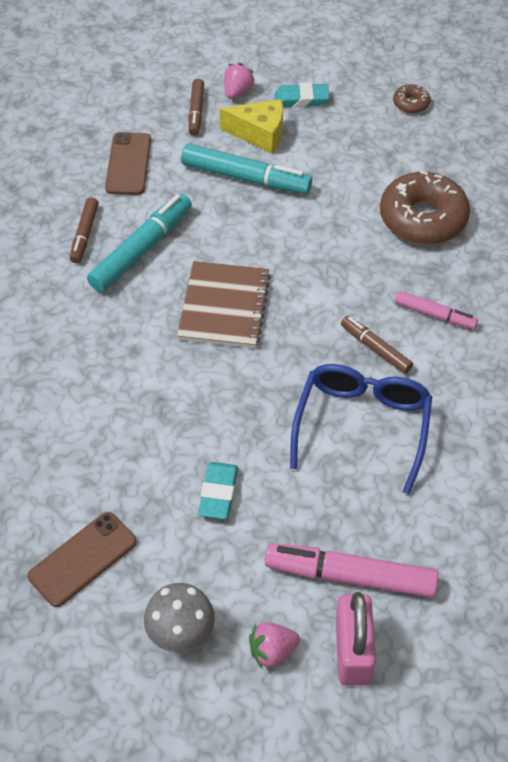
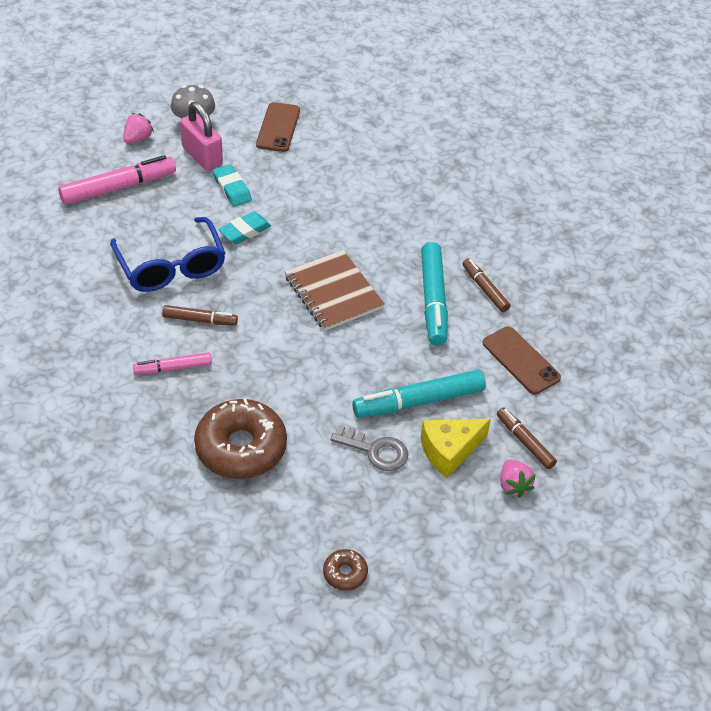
camera: 140 degrees right, 5 degrees down
turquoise eraser [274,83,330,108] -> turquoise eraser moved to [218,211,271,244]
pink padlock [336,592,376,686] -> pink padlock moved to [180,102,223,171]
none -> grey key [330,425,408,471]

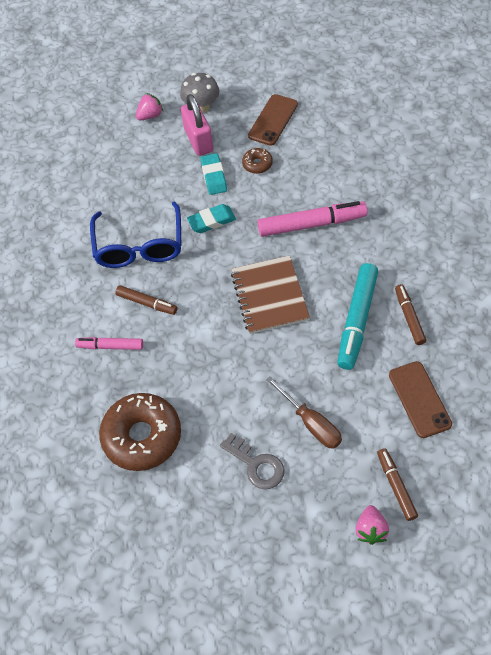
camera: 25 degrees right, 10 degrees up
pink marker [58,155,176,205] -> pink marker moved to [258,201,367,237]
brown donut [323,549,368,591] -> brown donut moved to [242,148,273,174]
turquoise marker [352,369,486,418] -> brown screwdriver [266,376,342,449]
yellow cheese [420,419,491,478] -> none

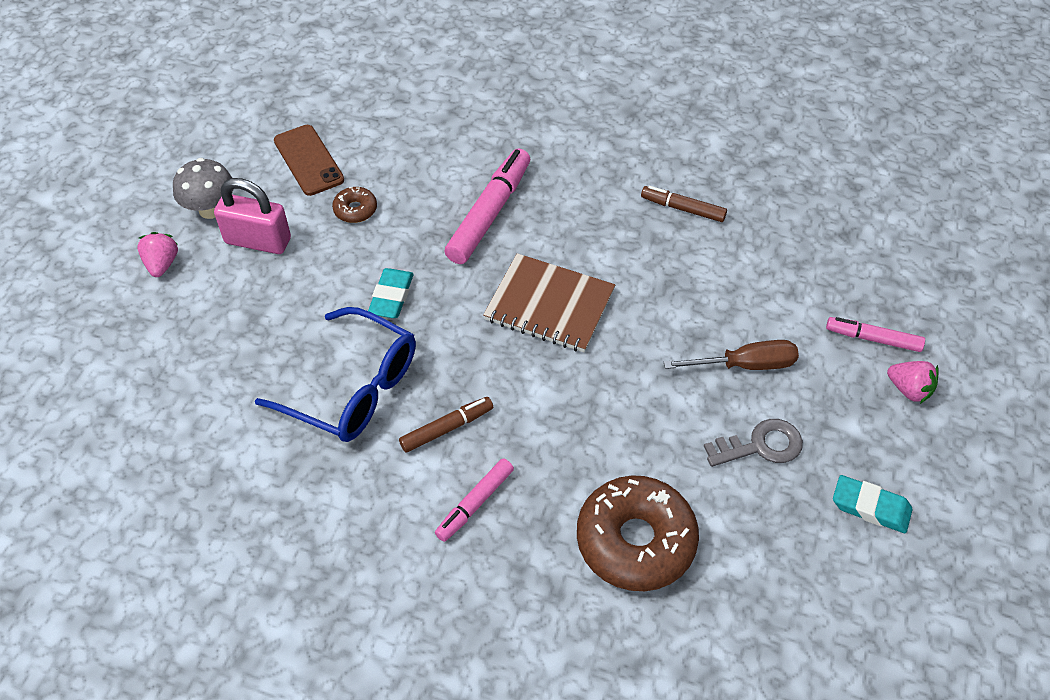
camera: 60 degrees left, 5 degrees down
turquoise eraser [201,153,227,195] -> turquoise eraser moved to [833,475,913,533]
turquoise marker [337,263,378,370] -> none
brown marker [377,448,418,521] -> pink marker [826,317,925,352]
brown phone [389,361,452,438] -> none

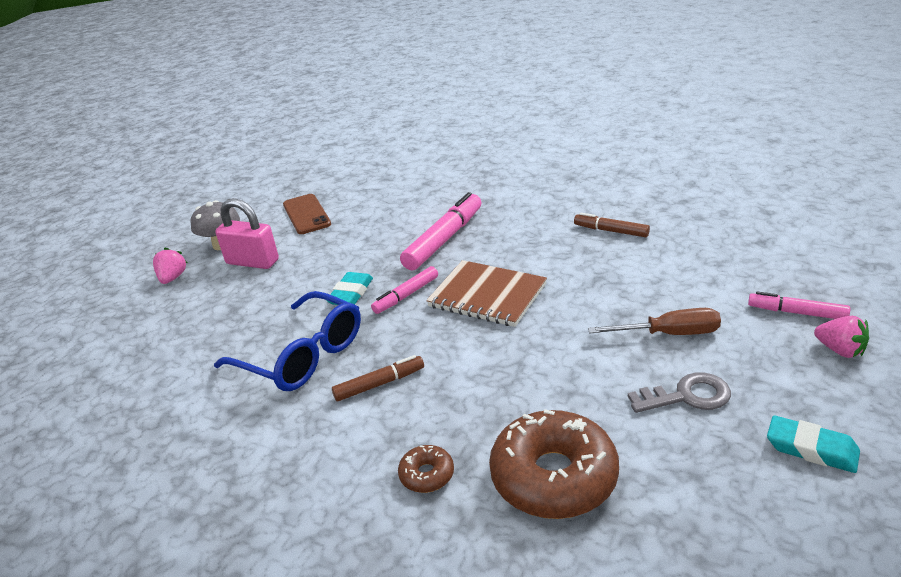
camera: 10 degrees right, 20 degrees down
brown donut [332,187,377,223] -> brown donut moved to [398,445,454,493]
pink marker [435,458,514,542] -> pink marker moved to [371,266,438,314]

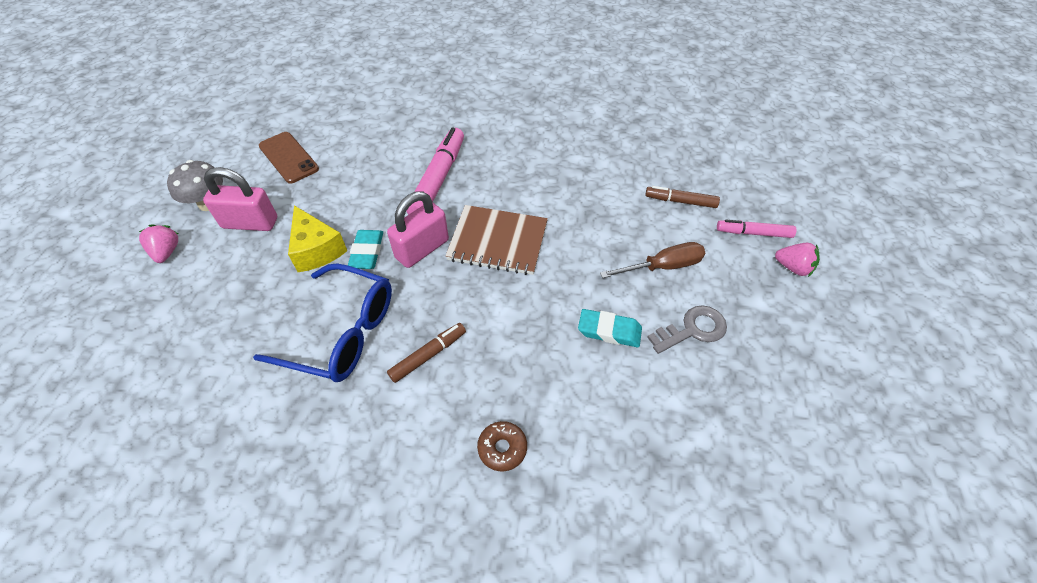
camera: 20 degrees left, 20 degrees up
pink marker [371,266,438,314] -> pink padlock [387,191,449,268]
brown donut [489,409,619,519] -> none
brown marker [574,213,650,237] -> brown marker moved to [645,186,720,208]
turquoise eraser [767,416,860,473] -> turquoise eraser moved to [578,309,642,347]
none -> yellow cheese [288,205,347,272]

